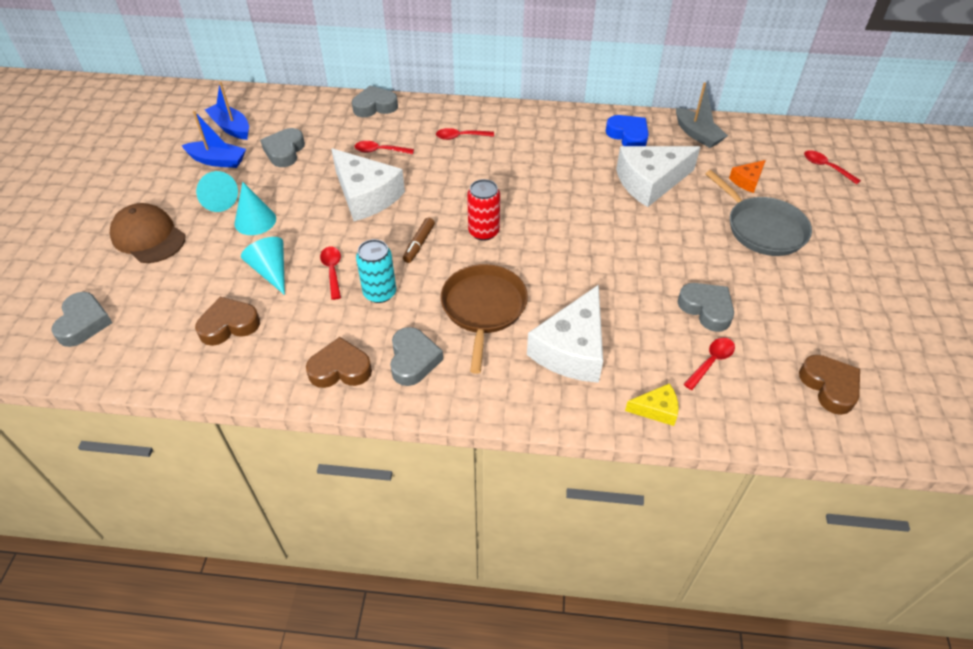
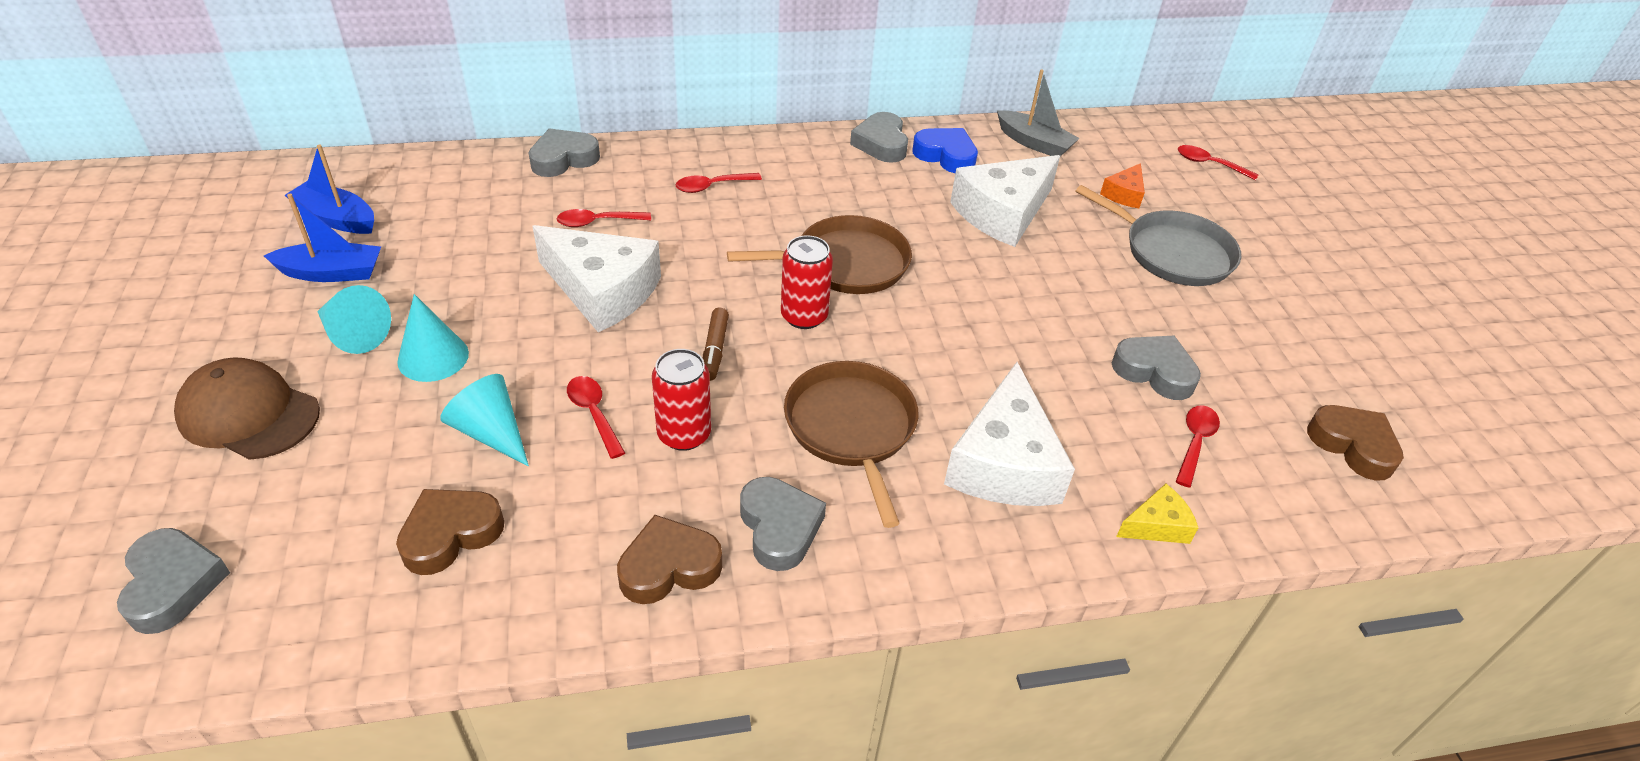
camera: 20 degrees left, 5 degrees down
grey heart [260,128,305,167] -> grey heart moved to [850,112,908,163]
turquoise can [356,239,396,303] -> red can [652,349,711,451]
none -> brown pan [727,215,912,294]

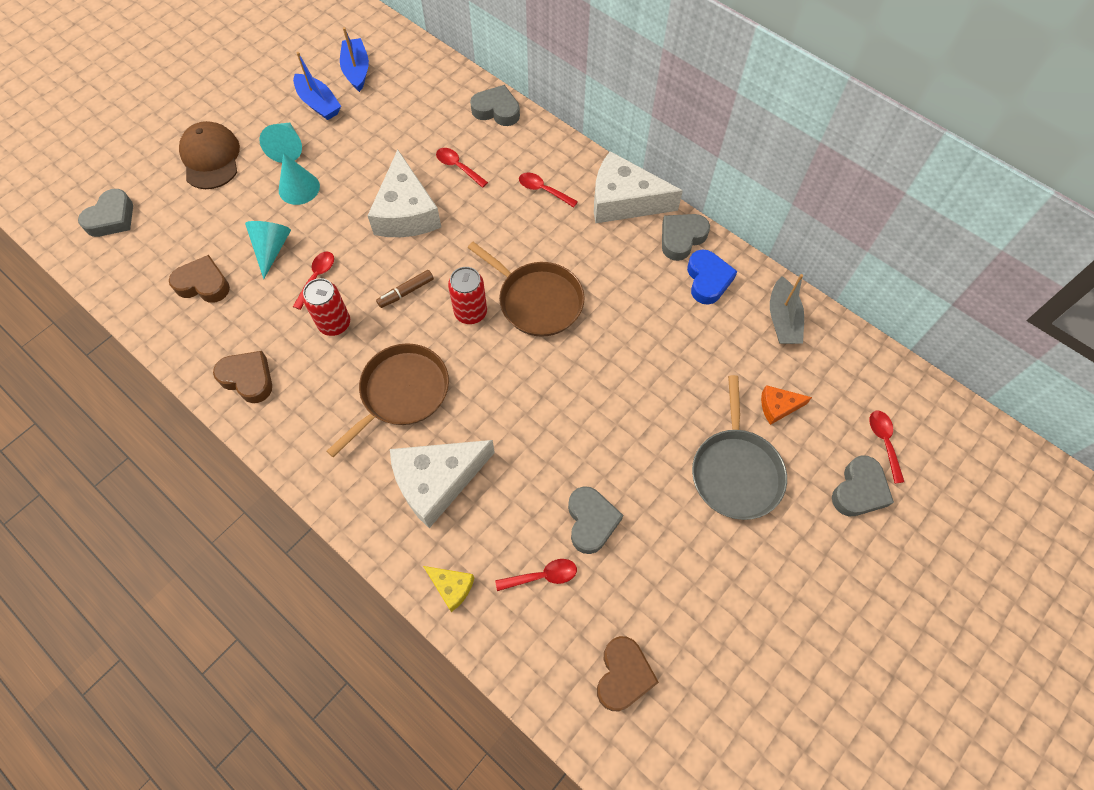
camera: 55 degrees right, 20 degrees up
grey heart [740,477,826,571] -> grey heart moved to [832,456,894,516]
white cheese [950,155,1060,247] -> white cheese moved to [594,151,683,223]

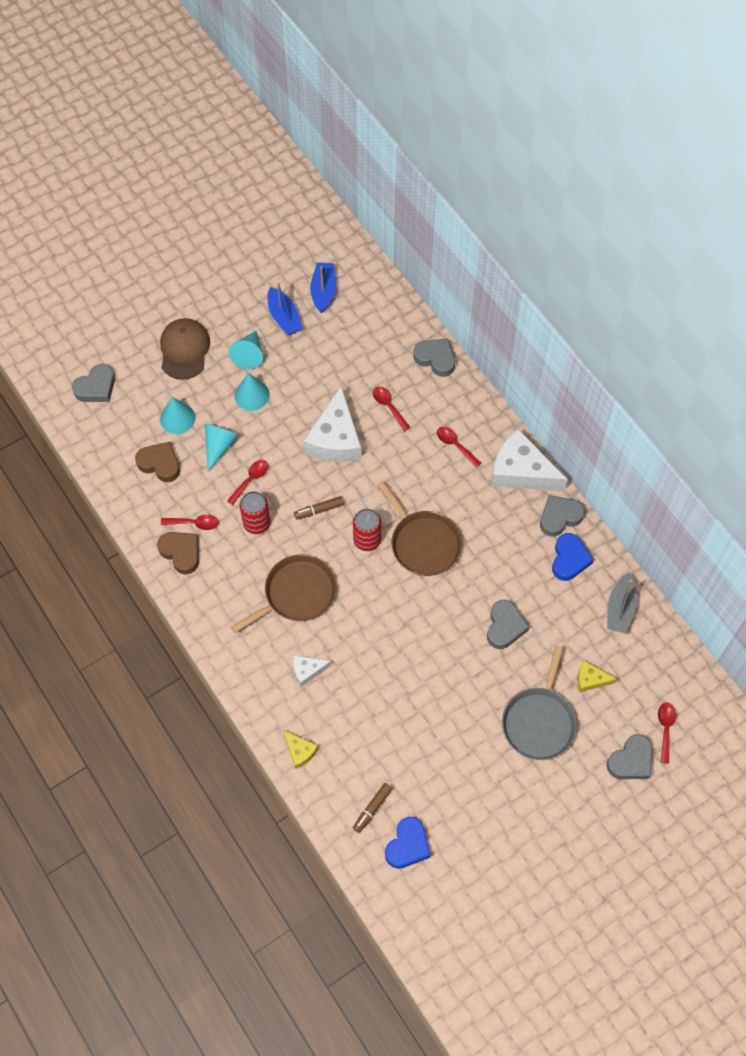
camera: 15 degrees right, 0 degrees up
white cheese [390,440,495,528] -> white cheese [293,655,331,687], size x0.48
red spoon [495,559,577,591] -> red spoon moved to [161,514,219,530]
grey heart [568,486,623,554] -> grey heart moved to [487,600,529,649]
brown heart [597,636,659,711] -> blue heart [385,817,431,869]
orange cheese [761,385,812,425] -> yellow cheese [577,661,617,692]
none -> turquoise cone [160,397,195,434]
none -> brown marker [353,783,392,833]

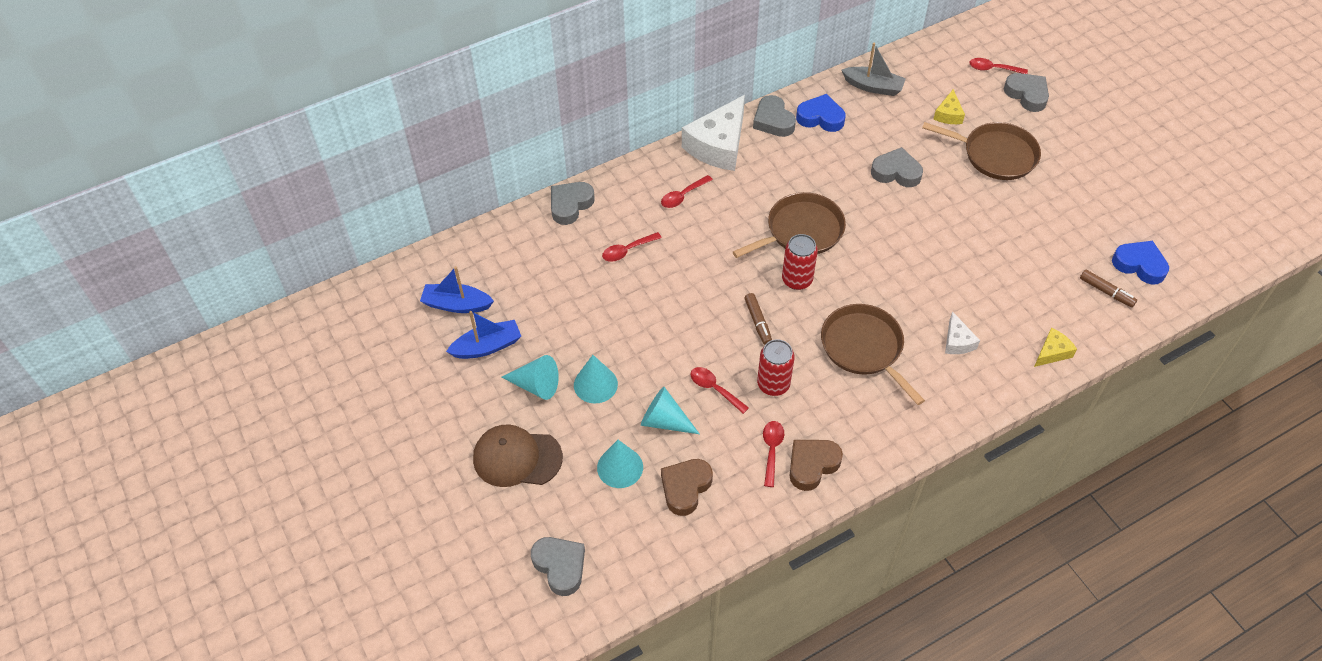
camera: 85 degrees left, 10 degrees down
white cheese [303,386,361,462] -> none
grey pan [502,645,577,760] -> brown pan [922,122,1041,180]

